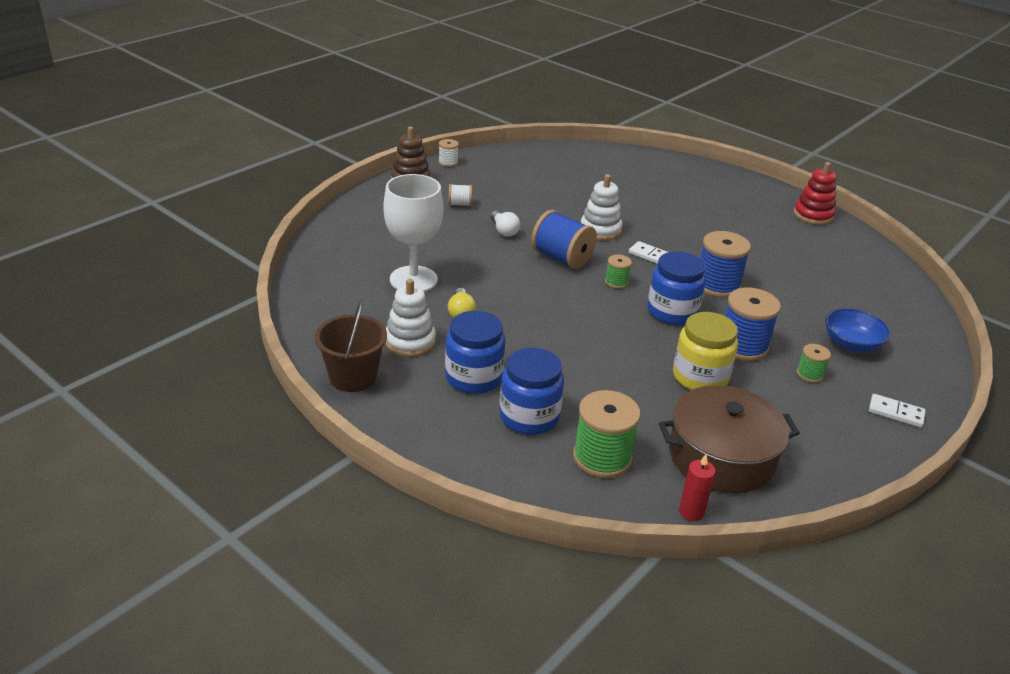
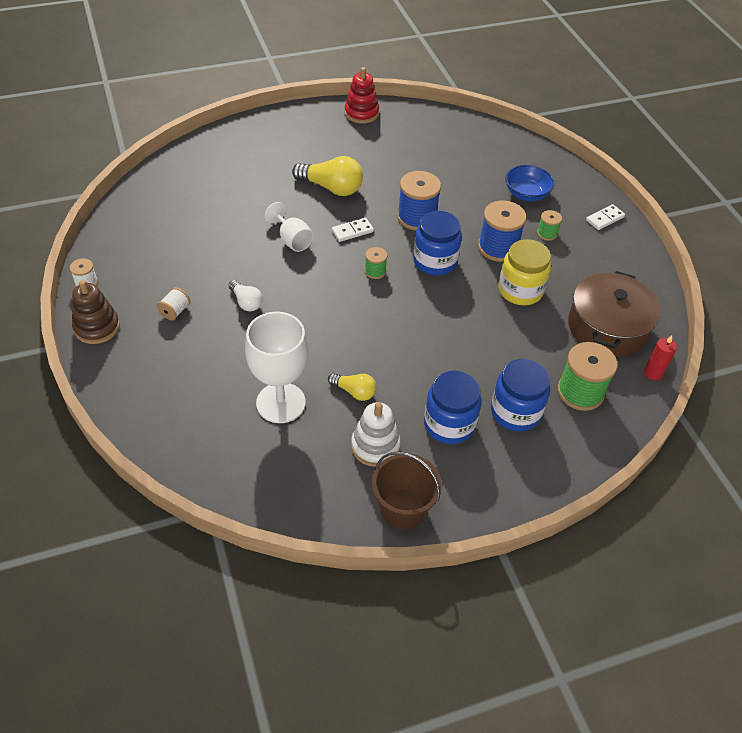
camera: 60 degrees left, 15 degrees up
white light bulb [491,211,520,237] -> white light bulb turned 45 degrees clockwise [229,280,263,312]
blue spool [531,210,597,269] -> none
white stacking toy [581,174,623,240] -> white goblet [265,202,313,252]
none -> yellow light bulb [292,156,363,196]

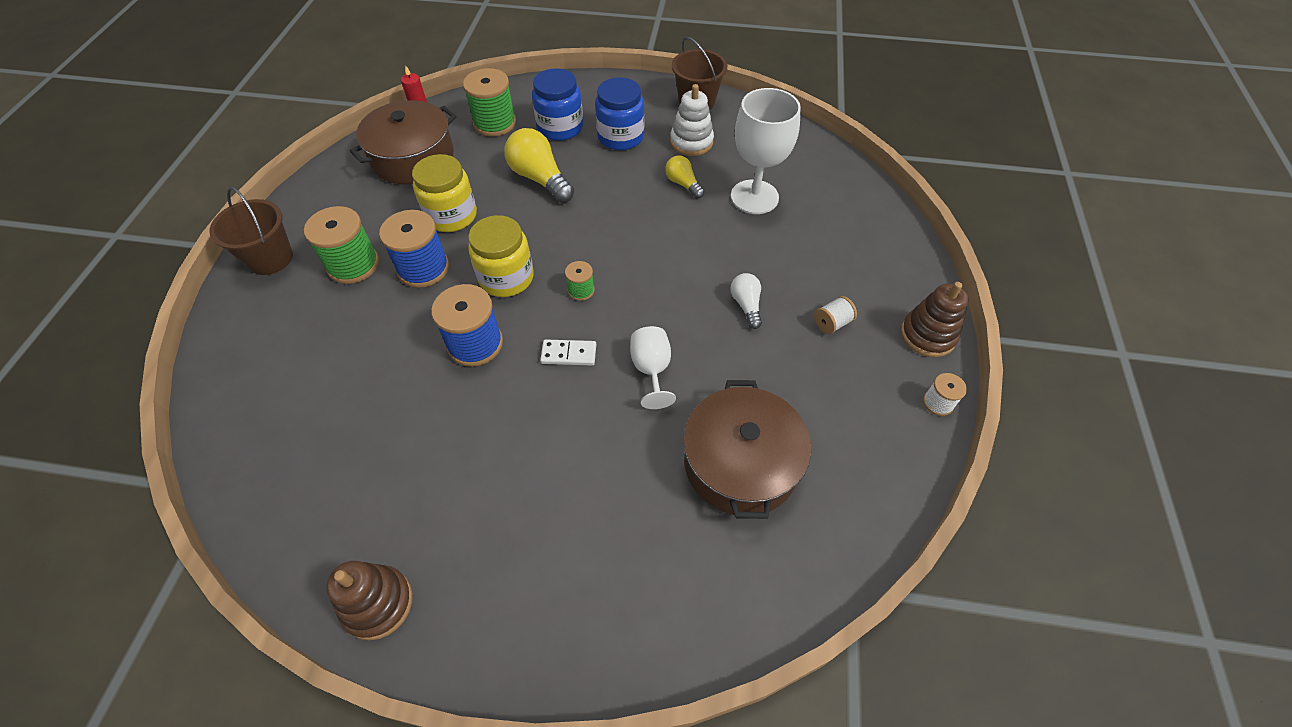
camera: 150 degrees left, 5 degrees up
yellow light bulb [292,156,363,196] -> yellow light bulb moved to [504,128,574,203]
red stacking toy [344,67,379,124] -> brown stacking toy [326,561,413,640]
blue jar [413,211,462,276] -> yellow jar [468,215,534,297]
blue bowl [505,165,555,201] -> none
green spool [537,210,562,241] -> green spool [304,206,379,284], size x1.95
white domino [586,204,625,230] -> brown bucket [209,187,293,275]
none -> brown pot [683,380,811,519]

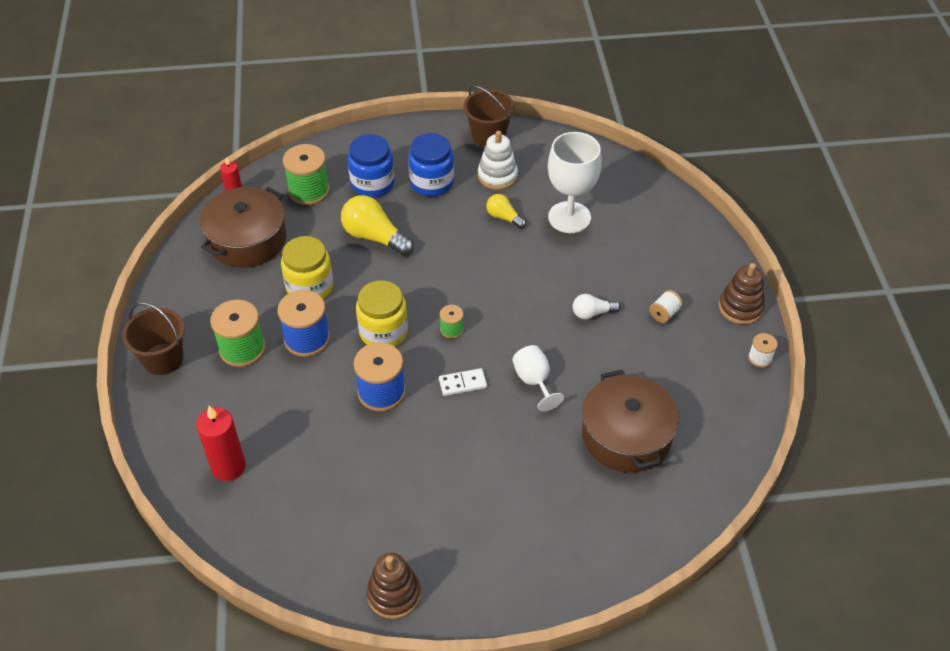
camera: 15 degrees left, 5 degrees down
white light bulb [730,273,762,329] -> white light bulb turned 75 degrees counterclockwise [573,294,621,319]
none -> red candle [196,406,246,481]

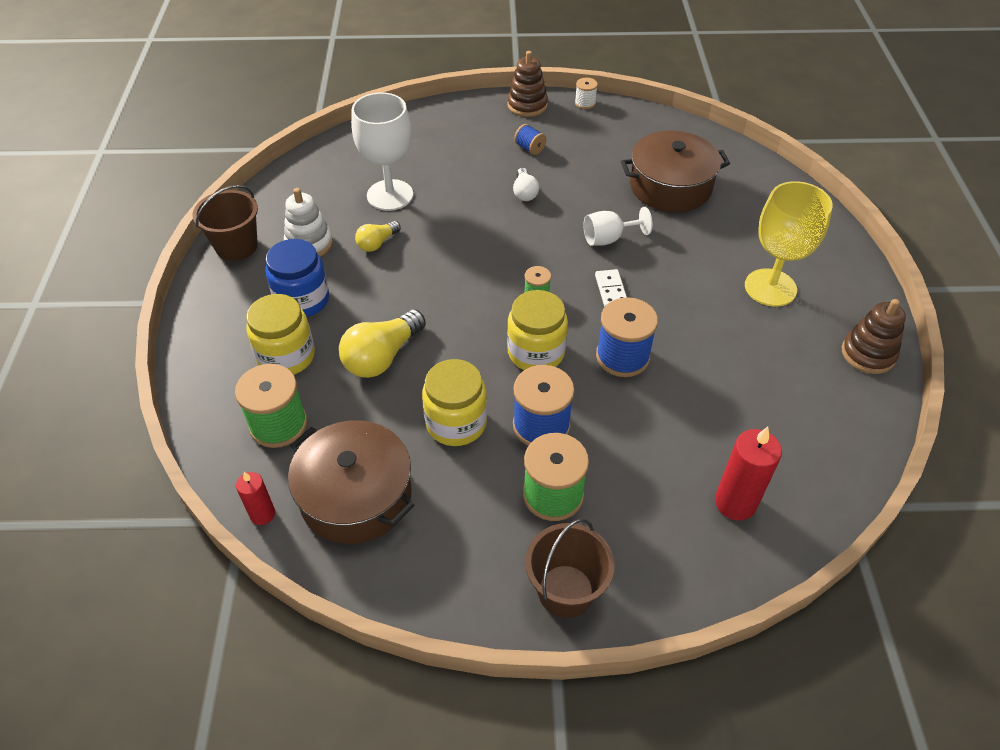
camera: 85 degrees left, 0 degrees up
blue jar [348,134,395,198] -> yellow jar [246,294,315,375]
white spool [649,290,683,323] -> blue spool [514,124,547,155]
none -> yellow goblet [745,181,833,307]

